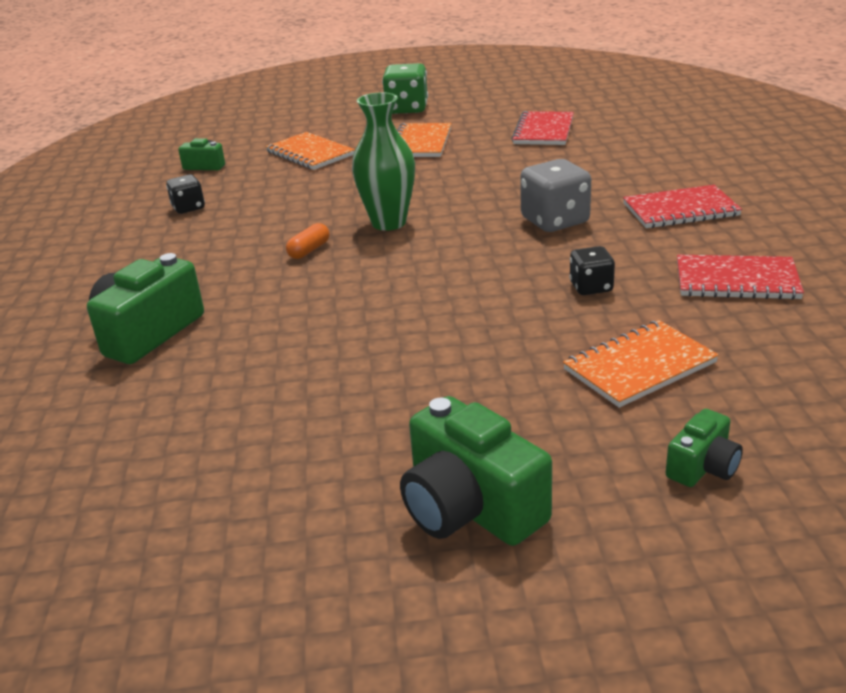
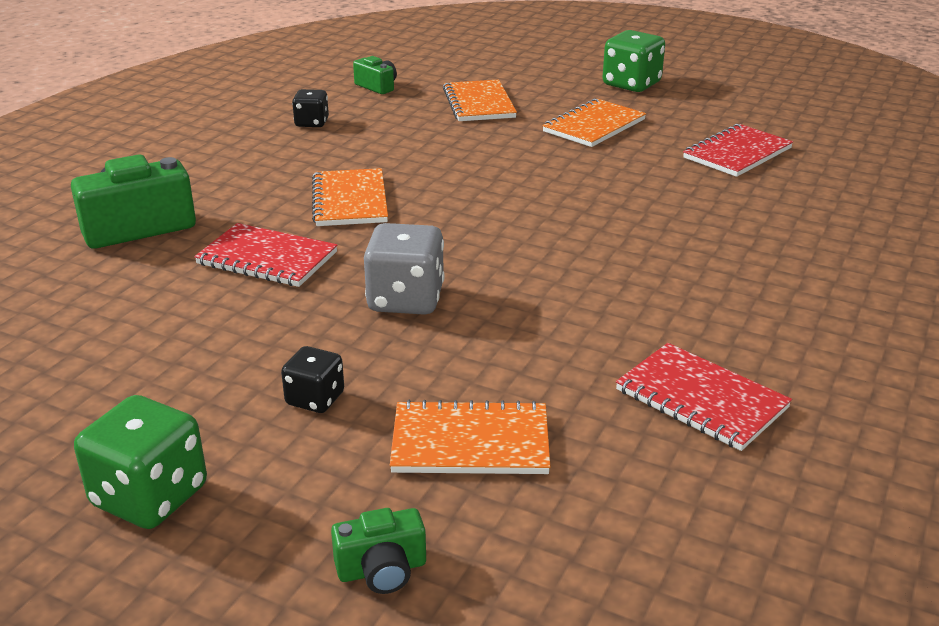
camera: 30 degrees right, 0 degrees up
orange capsule [286,223,330,259] -> orange notebook [312,168,388,226]
green vase [352,92,415,231] -> none
green camera [400,396,552,546] -> green dice [74,395,207,529]
grey dice [520,159,591,232] -> grey dice moved to [364,223,444,315]
black dice [569,246,615,295] -> black dice moved to [281,346,344,413]
red notebook [623,185,742,228] -> red notebook moved to [194,223,338,287]

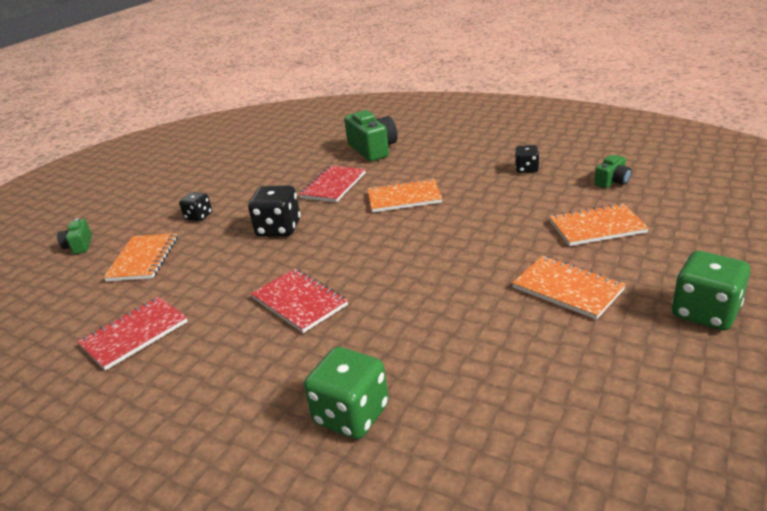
camera: 95 degrees right, 0 degrees up
green dice [74,395,207,529] -> green dice moved to [304,347,389,439]
grey dice [364,223,444,315] -> black dice [248,185,300,237]
red notebook [683,124,793,177] -> red notebook moved to [251,269,348,333]

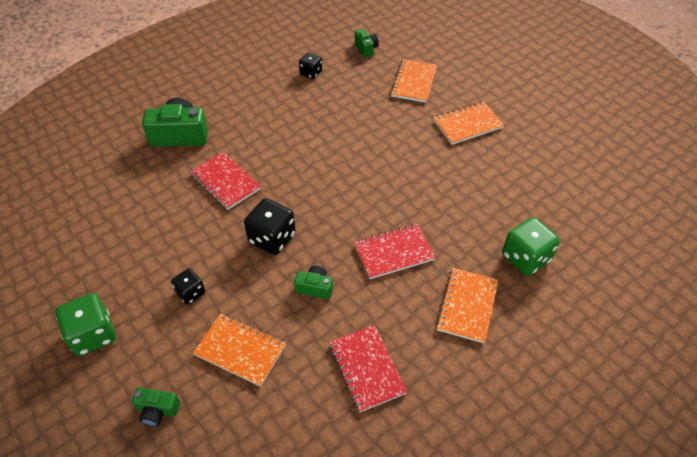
camera: 70 degrees left, 20 degrees up
orange notebook [368,178,442,213] -> orange notebook moved to [436,268,498,343]
green dice [672,251,750,331] -> green dice moved to [55,293,116,356]
none -> green camera [294,265,333,299]

